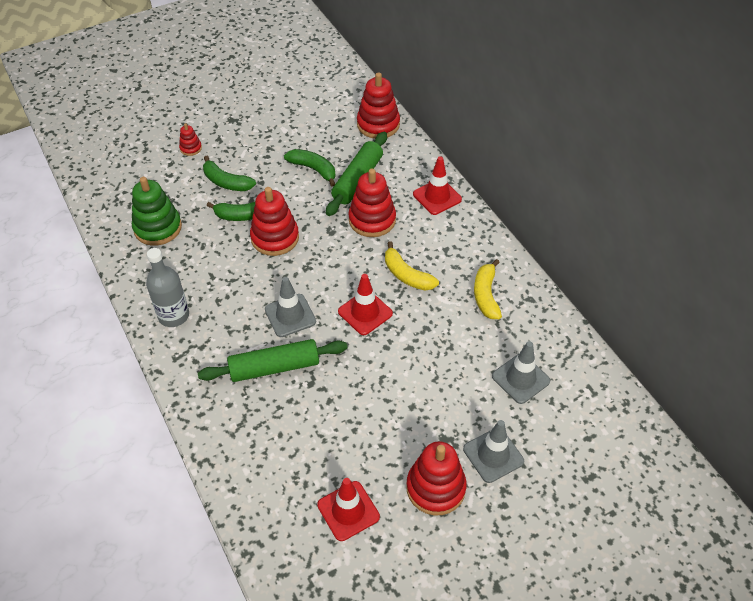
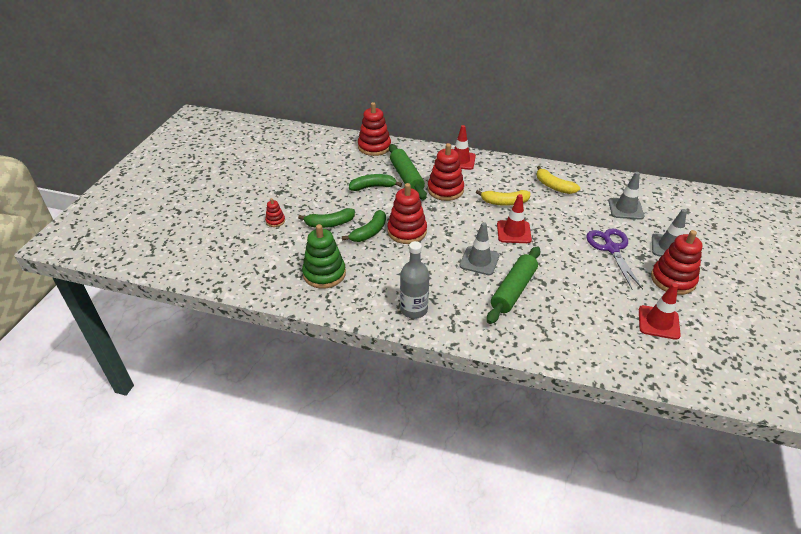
camera: 45 degrees left, 10 degrees down
none -> purple scissors [586,228,643,289]

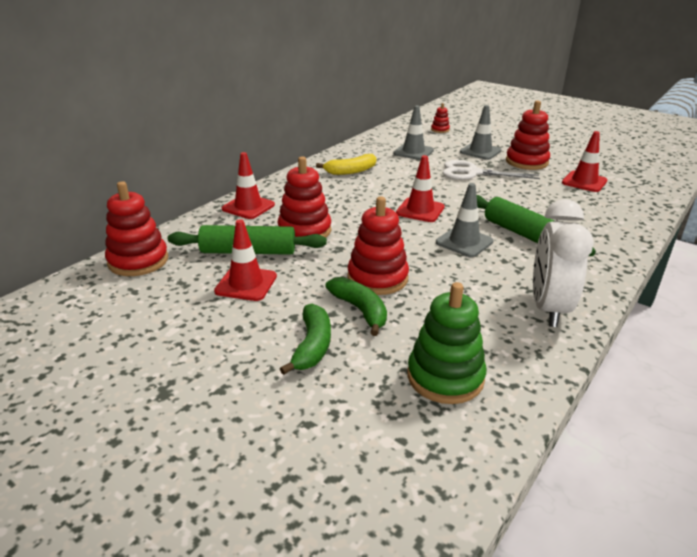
camera: 70 degrees left, 10 degrees down
red stacking toy [265,198,285,227] -> red stacking toy moved to [431,103,450,133]
green banana [349,174,402,191] -> red traffic cone [214,219,277,301]
grey bottle [400,241,429,319] -> white clock [533,199,594,327]
yellow banana [476,190,530,206] -> none
purple scissors [586,228,643,289] -> white scissors [442,160,540,180]

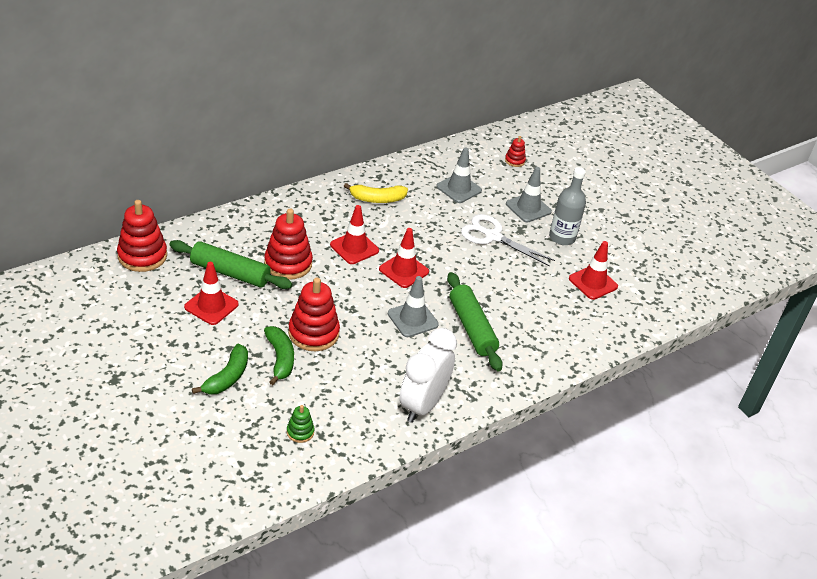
camera: 15 degrees right, 10 degrees up
red traffic cone [222,152,275,219] -> red traffic cone moved to [330,205,379,264]
green stacking toy [407,282,487,404] -> green stacking toy [287,405,315,443], size x0.50
red stacking toy [506,100,550,170] -> grey bottle [549,167,586,245]

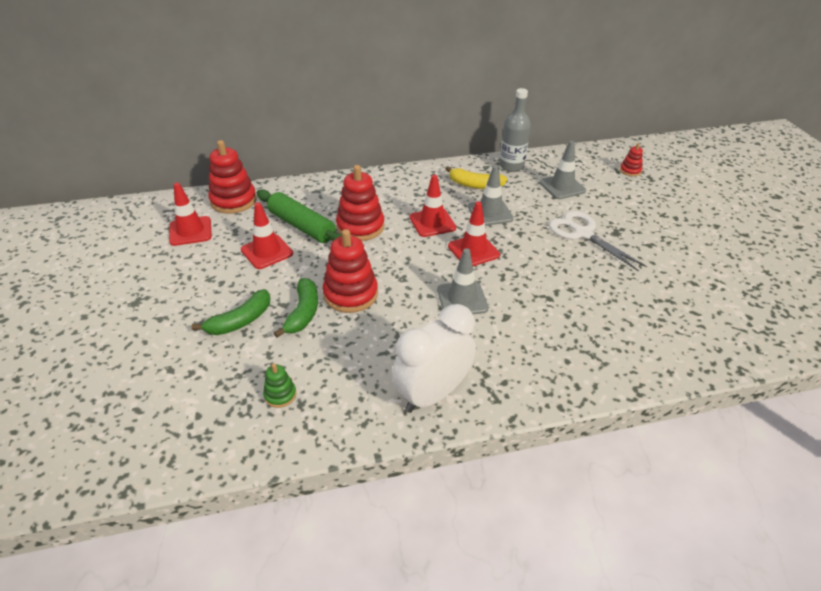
camera: 25 degrees right, 0 degrees up
green rolling pin [447,272,503,371] -> none
grey traffic cone [506,167,552,222] -> grey traffic cone moved to [468,165,513,226]
grey bottle [549,167,586,245] -> grey bottle moved to [499,88,531,172]
red traffic cone [569,241,618,300] -> red traffic cone moved to [169,183,212,246]

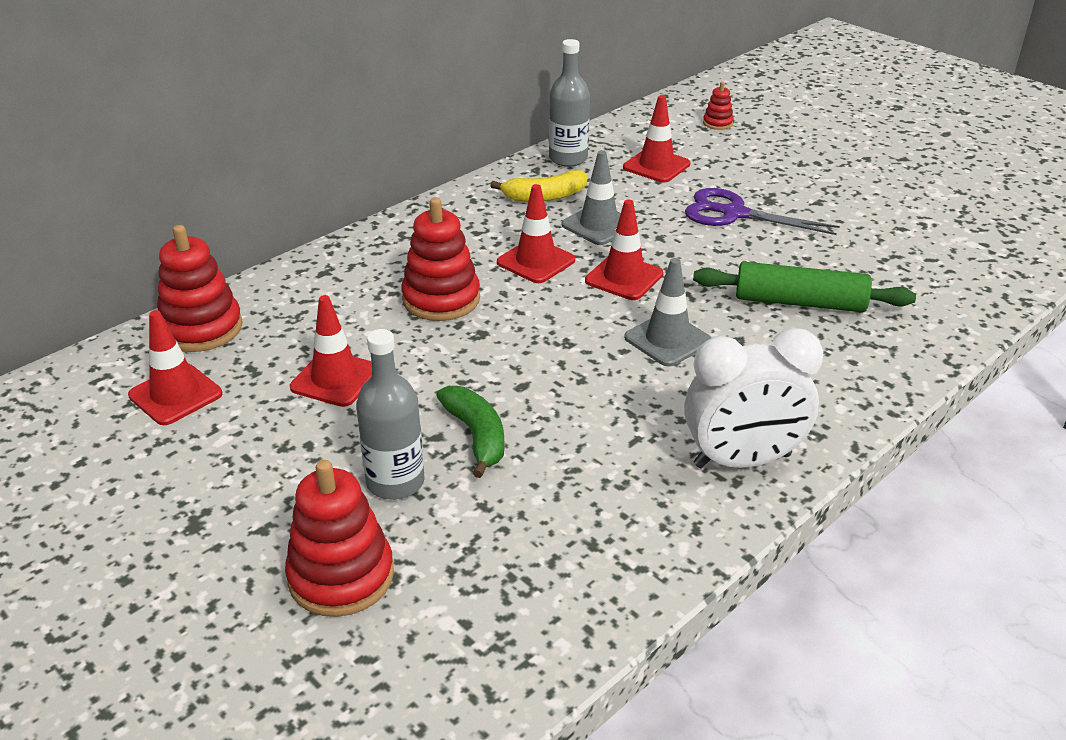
camera: 30 degrees left, 5 degrees down
green banana [192,289,270,335] -> grey bottle [356,329,425,500]
green rolling pin [257,189,342,243] -> green rolling pin moved to [693,262,916,312]
green stacking toy [263,364,296,408] -> none
red stacking toy [323,229,378,313] -> red stacking toy moved to [285,460,394,617]
white clock [392,304,476,413] -> white clock turned 120 degrees counterclockwise [684,328,823,468]
grey traffic cone [539,141,586,199] -> red traffic cone [623,95,691,183]
white scissors [549,211,647,272] -> purple scissors [685,188,840,235]

